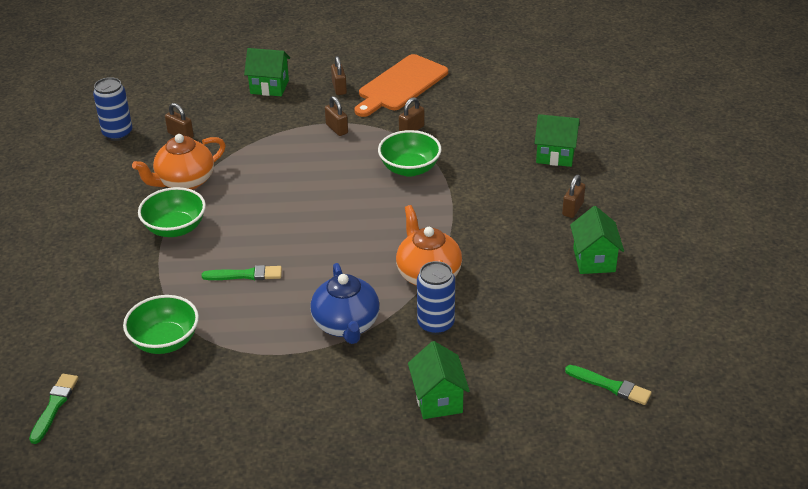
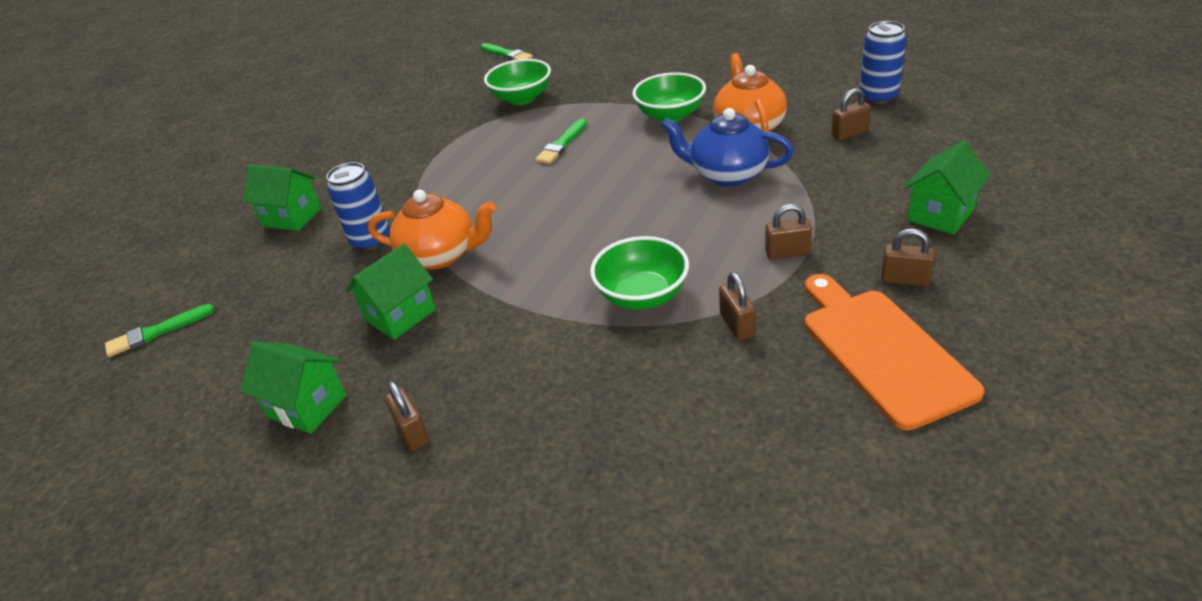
camera: 125 degrees right, 0 degrees up
blue teapot [310,263,380,344] -> blue teapot moved to [661,108,794,186]
green house [535,114,580,167] -> green house moved to [346,244,436,340]

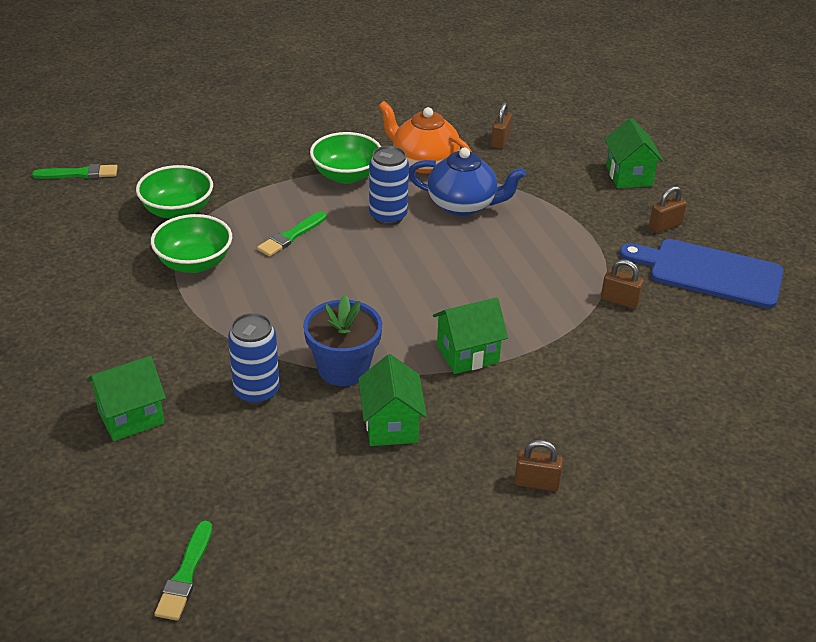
camera: 55 degrees left, 0 degrees up
green house [241,342,347,434] -> green house moved to [433,297,508,374]
orange teapot [368,190,496,270] -> blue flower pot [303,295,382,386]
green brush [535,119,587,164] -> green brush turned 60 degrees clockwise [257,211,327,256]
green bowl [590,236,689,310] -> green bowl moved to [151,214,232,273]
blue teapot [661,108,794,186] -> blue teapot turned 135 degrees counterclockwise [409,147,526,216]
brown padlock [765,204,812,259] -> none
orange cutting board [805,274,984,431] -> blue cutting board [620,239,784,309]
blue can [860,21,907,104] -> blue can moved to [369,146,409,225]

